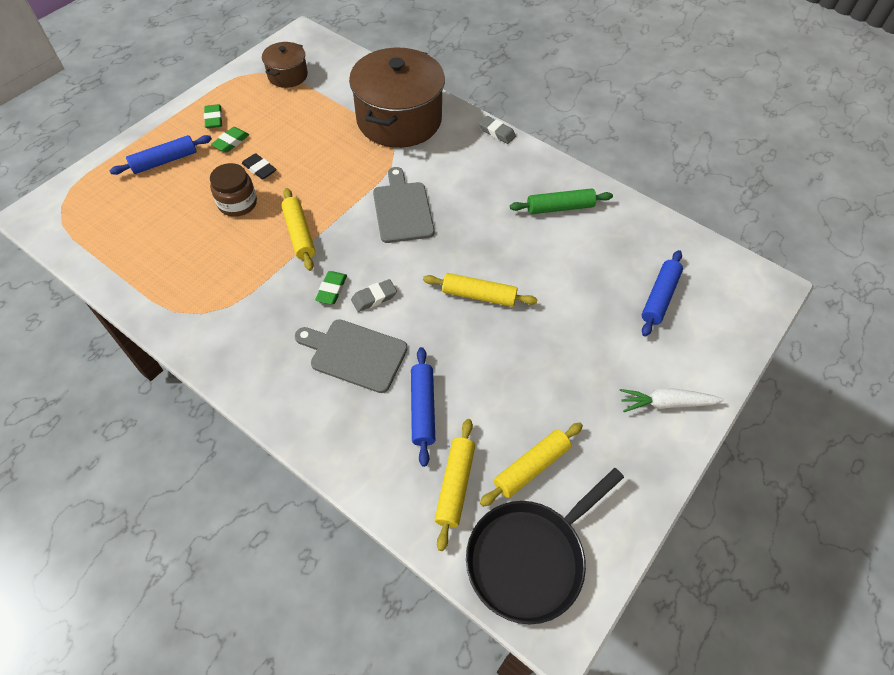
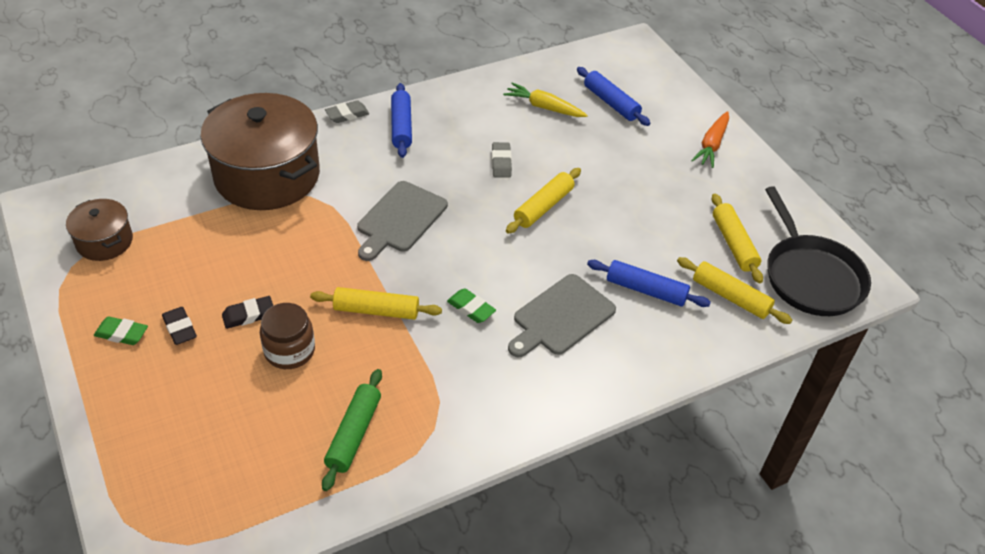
camera: 65 degrees left, 10 degrees down
blue rolling pin [110,135,212,175] -> blue rolling pin moved to [391,83,412,158]
green eraser [211,127,249,153] -> black eraser [162,307,197,345]
grey eraser [351,279,397,312] -> grey eraser moved to [492,142,512,178]
grey cutting board [373,167,434,243] -> grey cutting board turned 75 degrees counterclockwise [357,181,448,261]
green rolling pin [510,188,613,214] -> green rolling pin moved to [322,369,382,491]
white carrot [619,388,724,412] -> orange carrot [691,111,729,168]
none -> yellow carrot [503,83,588,117]

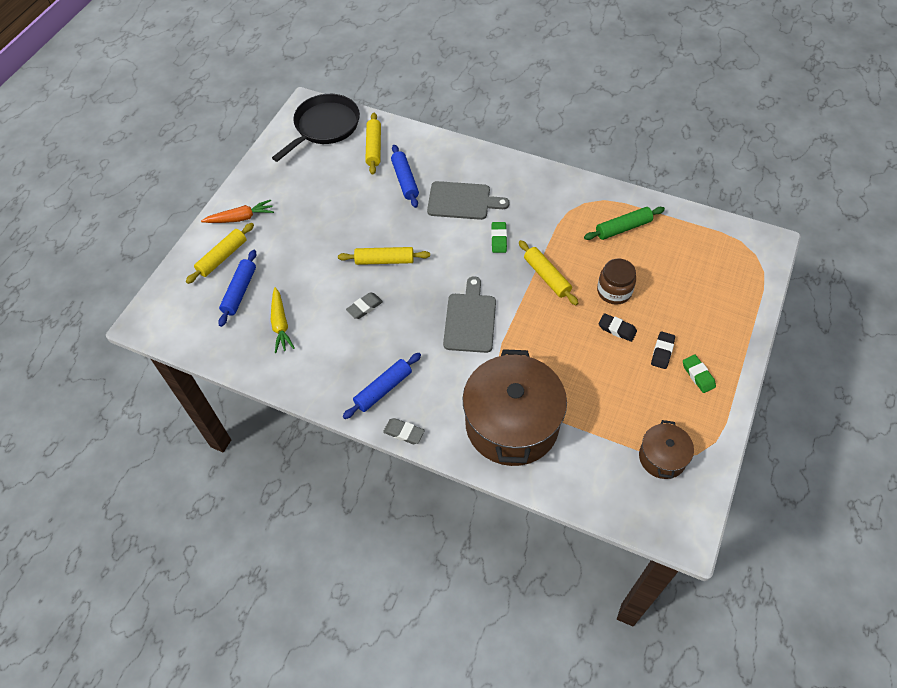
camera: 125 degrees left, 10 degrees up
grey cutting board [357,181,448,261] -> grey cutting board turned 75 degrees counterclockwise [443,276,496,353]
yellow rolling pin [712,194,763,283] -> yellow rolling pin moved to [186,223,254,284]

